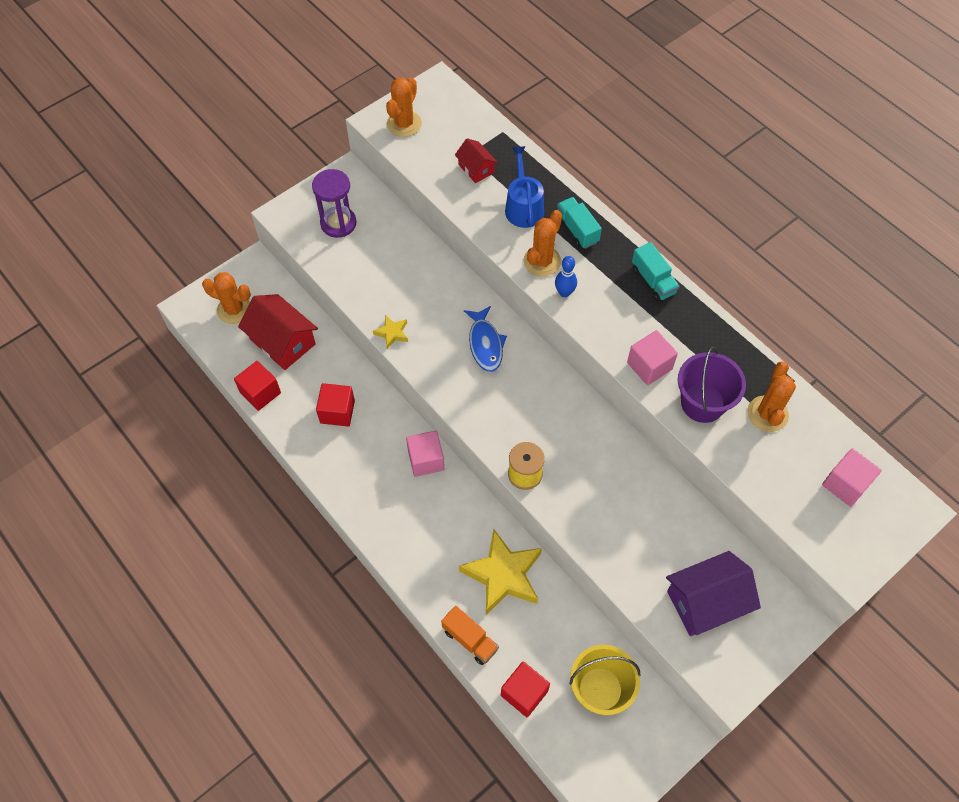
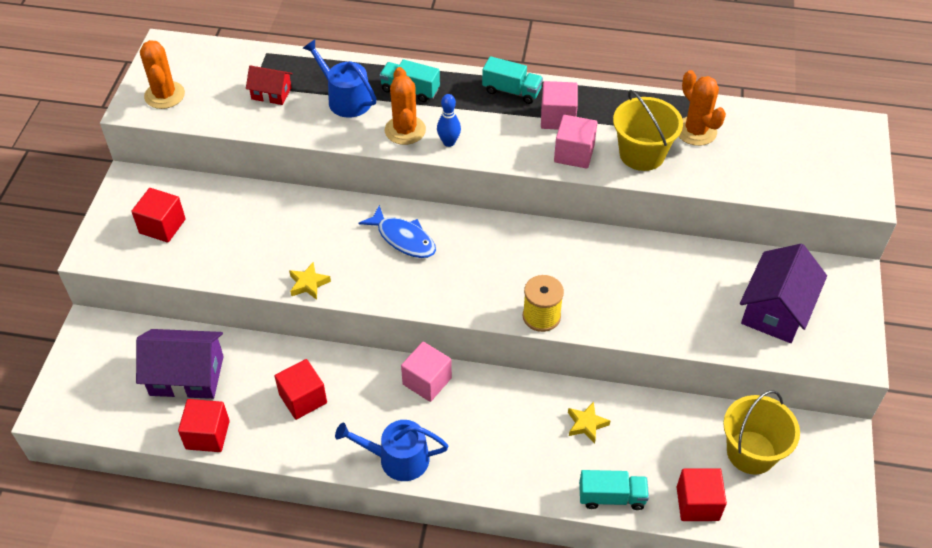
camera: 40 degrees left, 10 degrees down
orange cactus [202,272,251,324] -> none
red house [238,294,318,370] -> purple house [136,329,224,399]
purple hourglass [312,169,356,238] -> red cube [131,188,186,243]
orange truck [441,606,499,665] -> turquoise truck [579,470,649,510]
yellow star [459,529,542,615] -> yellow star [568,402,610,444], size x0.46
purple bucket [678,347,746,423] -> yellow bucket [613,90,683,171]
pink cube [822,448,882,507] -> pink cube moved to [541,81,578,130]
none -> blue watering can [335,420,449,481]

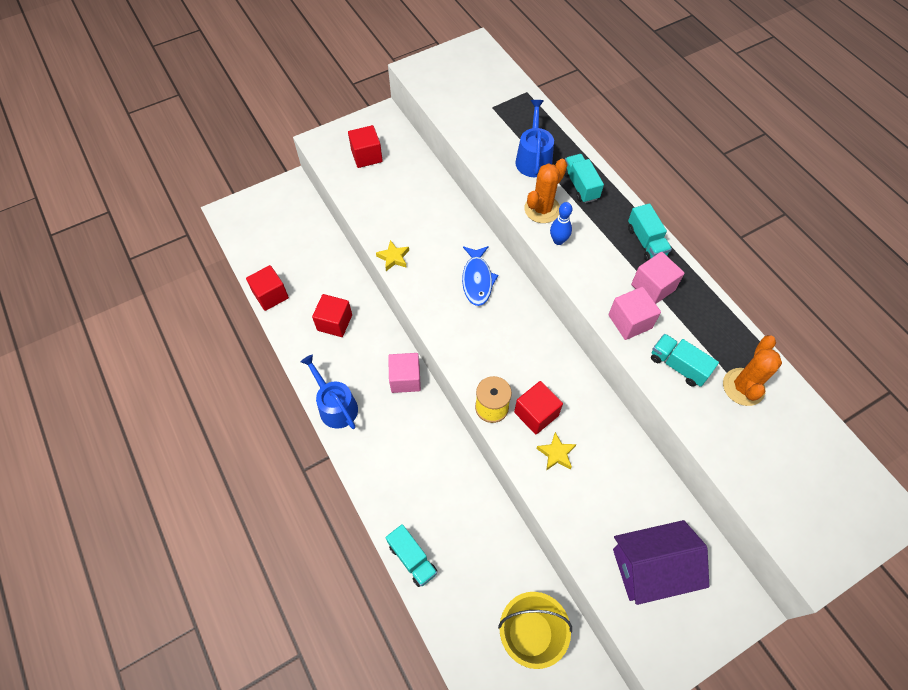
camera: 50 degrees right, 10 degrees up
purple house [136,329,224,399] -> none
orange cactus [140,40,185,109] -> none
red house [246,65,293,105] -> none
yellow star [568,402,610,444] -> yellow star moved to [536,432,576,470]
yellow bucket [613,90,683,171] -> turquoise truck [651,334,719,387]
red cube [677,468,727,521] -> red cube moved to [514,381,563,434]

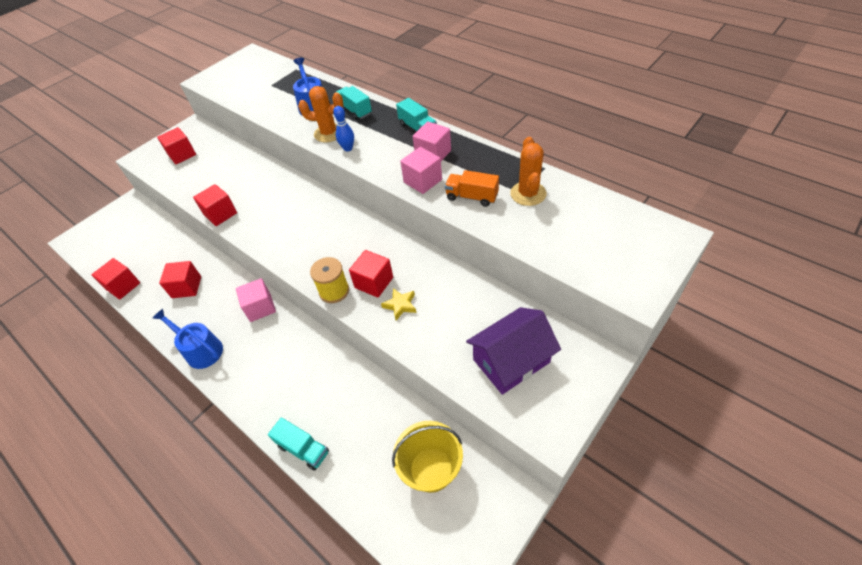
camera: 15 degrees left, 10 degrees down
yellow star [376,240,409,271] -> red cube [193,184,237,226]
blue fish [462,246,499,306] -> none
orange cactus [525,159,567,223] -> orange cactus turned 75 degrees clockwise [298,86,344,143]
turquoise truck [651,334,719,387] -> orange truck [445,170,499,207]

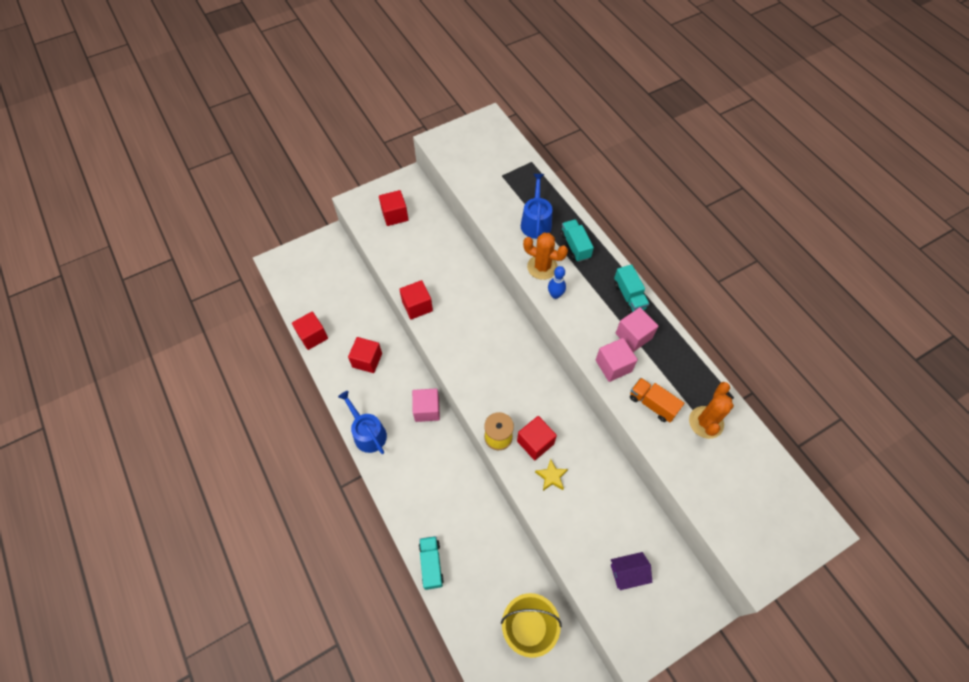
camera: 15 degrees right, 10 degrees up
turquoise truck [268,417,329,471] -> turquoise truck turned 150 degrees counterclockwise [419,536,444,590]
purple house [466,307,561,395] -> purple house [611,552,652,590], size x0.55

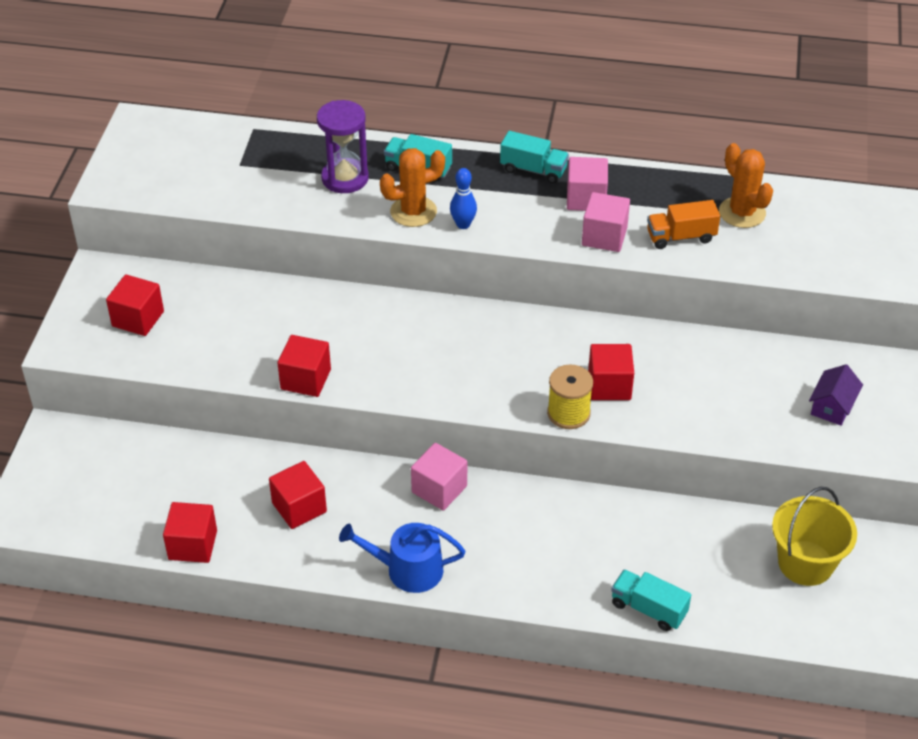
camera: 50 degrees left, 15 degrees down
blue watering can [521,174,552,239] -> purple hourglass [317,100,369,193]
yellow star [535,459,568,491] -> none

